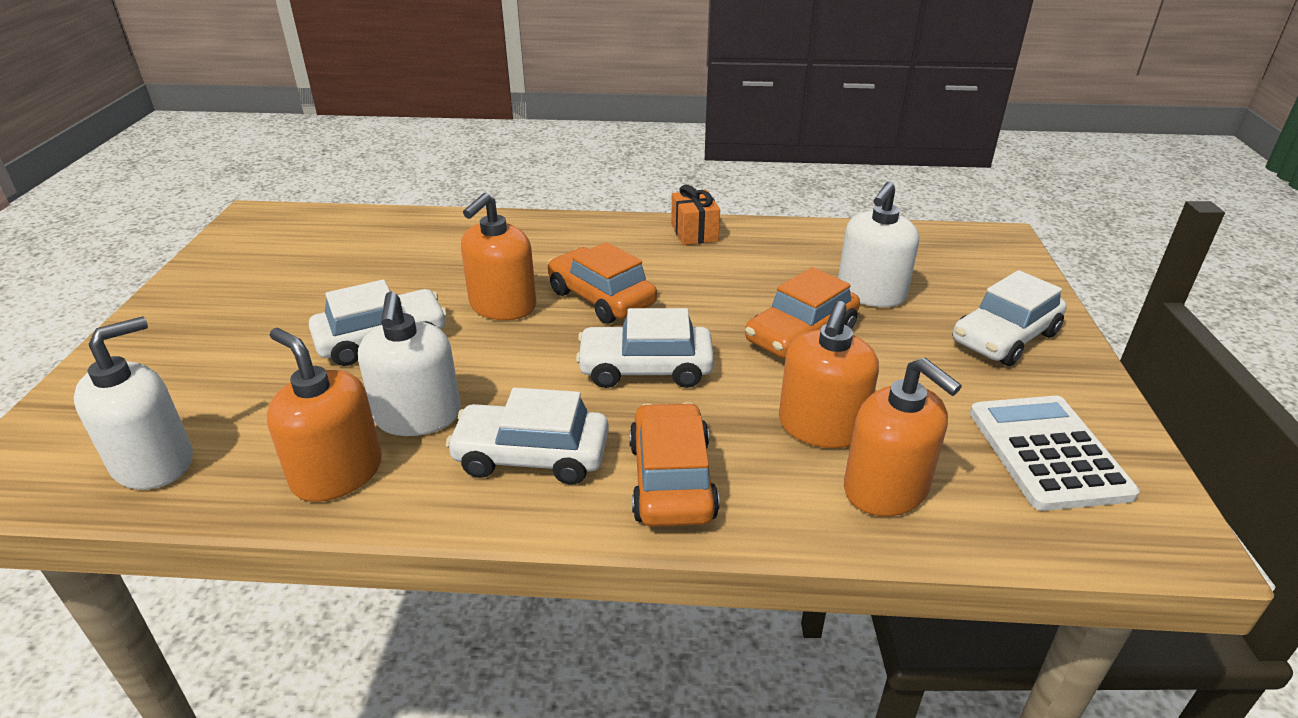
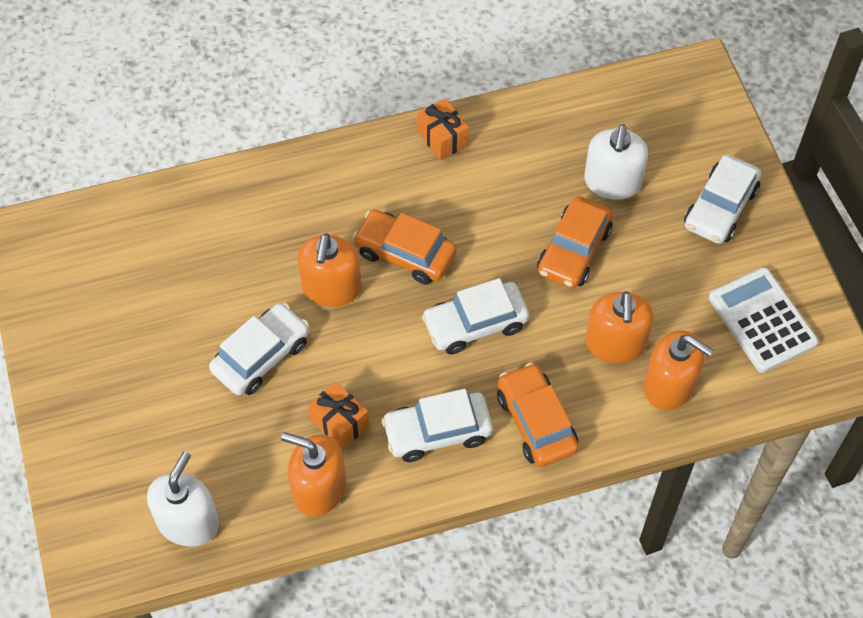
camera: 20 degrees left, 25 degrees up
white soap dispenser [358,291,461,436] -> orange gift [308,381,369,450]

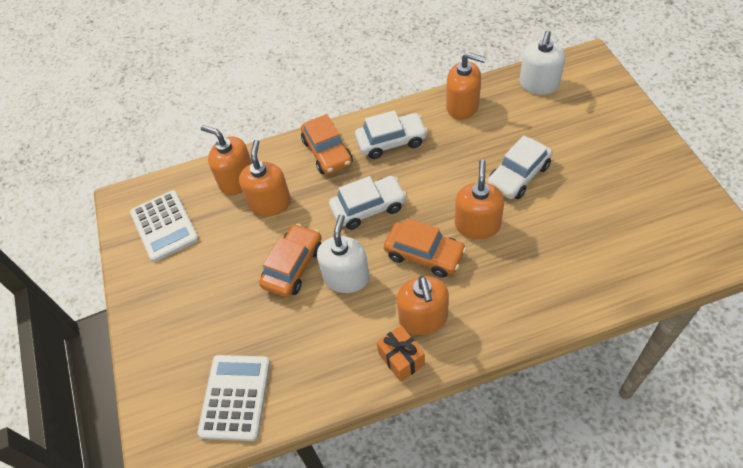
camera: 175 degrees left, 5 degrees down
orange gift [308,381,369,450] -> none
white soap dispenser [584,124,648,200] -> white soap dispenser moved to [317,214,369,293]
white car [684,155,761,244] -> none
none -> white calculator [197,355,270,441]
none -> orange soap dispenser [397,276,449,335]

